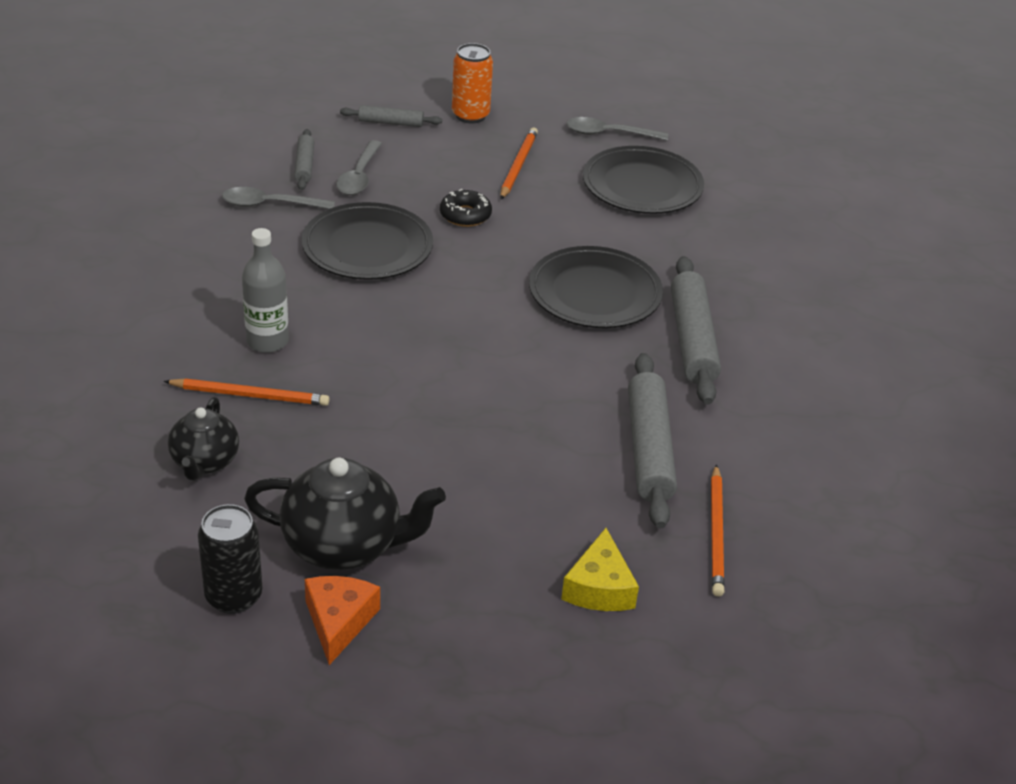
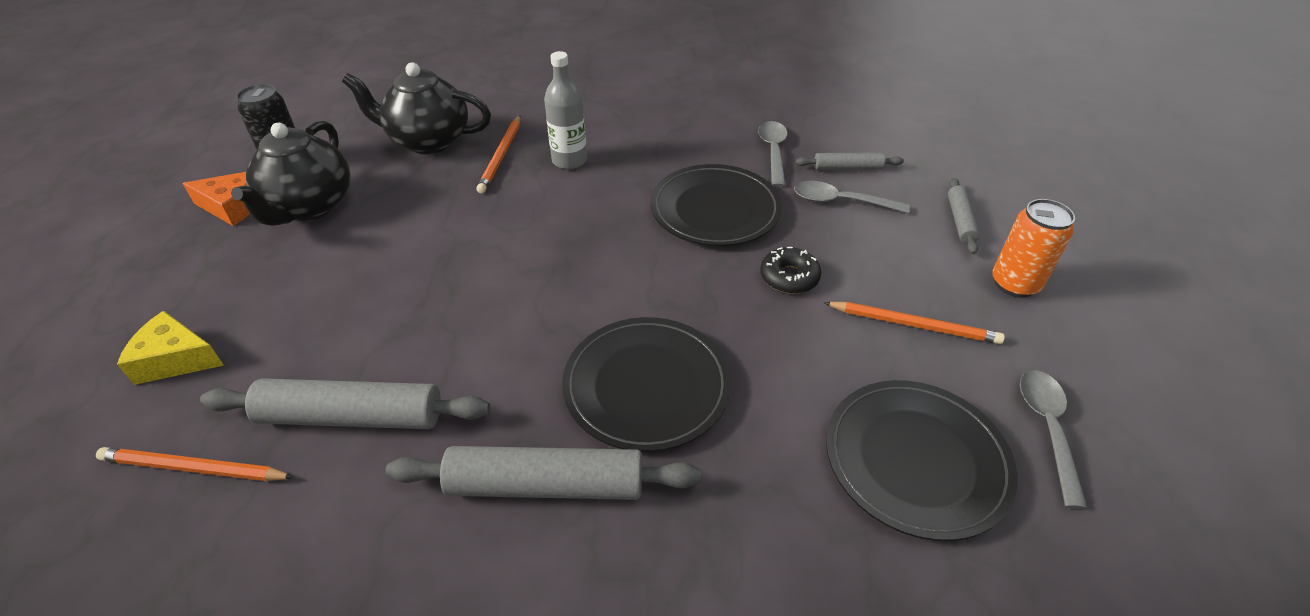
camera: 95 degrees right, 5 degrees up
black teapot [168,397,239,480] -> black teapot [342,62,491,154], size x1.60

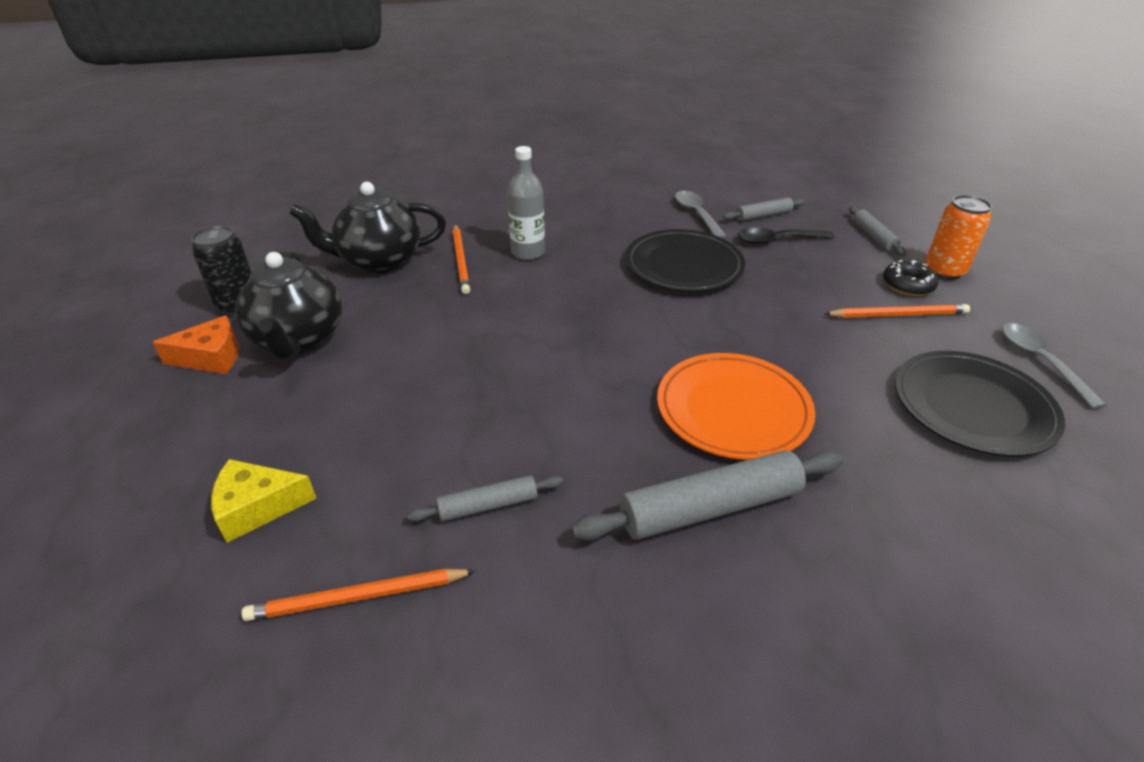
camera: 20 degrees left, 5 degrees down
grey rolling pin [200,378,490,429] -> grey rolling pin [407,475,563,522], size x0.54
black plate [562,317,731,452] -> orange plate [657,353,815,460]
black donut [760,247,821,294] -> black donut moved to [883,260,938,296]
grey spoon [794,181,910,213] -> black spoon [738,227,835,244]

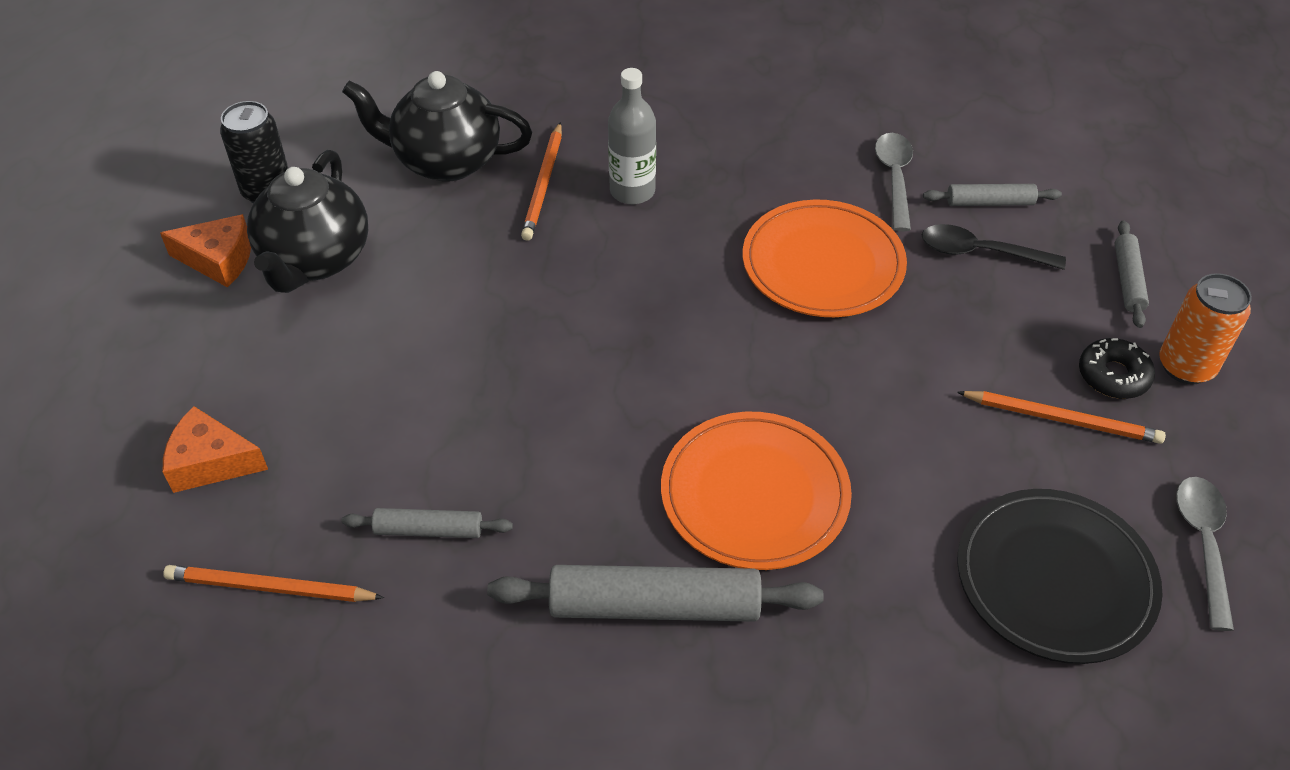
camera: 20 degrees right, 10 degrees up
yellow cheese [211,459,317,543] -> orange cheese [163,406,268,493]
black plate [625,229,745,292] -> orange plate [743,199,907,317]

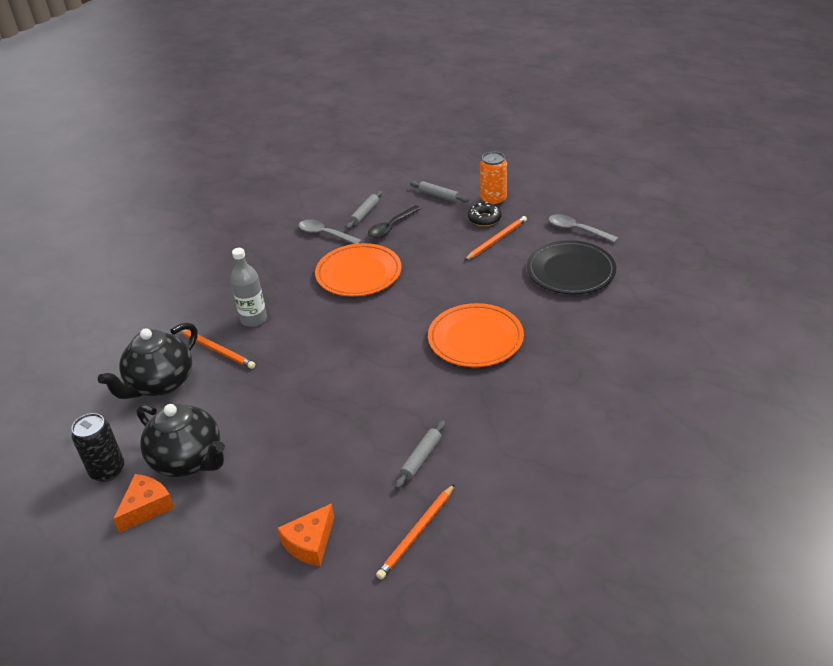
camera: 60 degrees left, 10 degrees down
grey rolling pin [487,565,824,622] -> none

